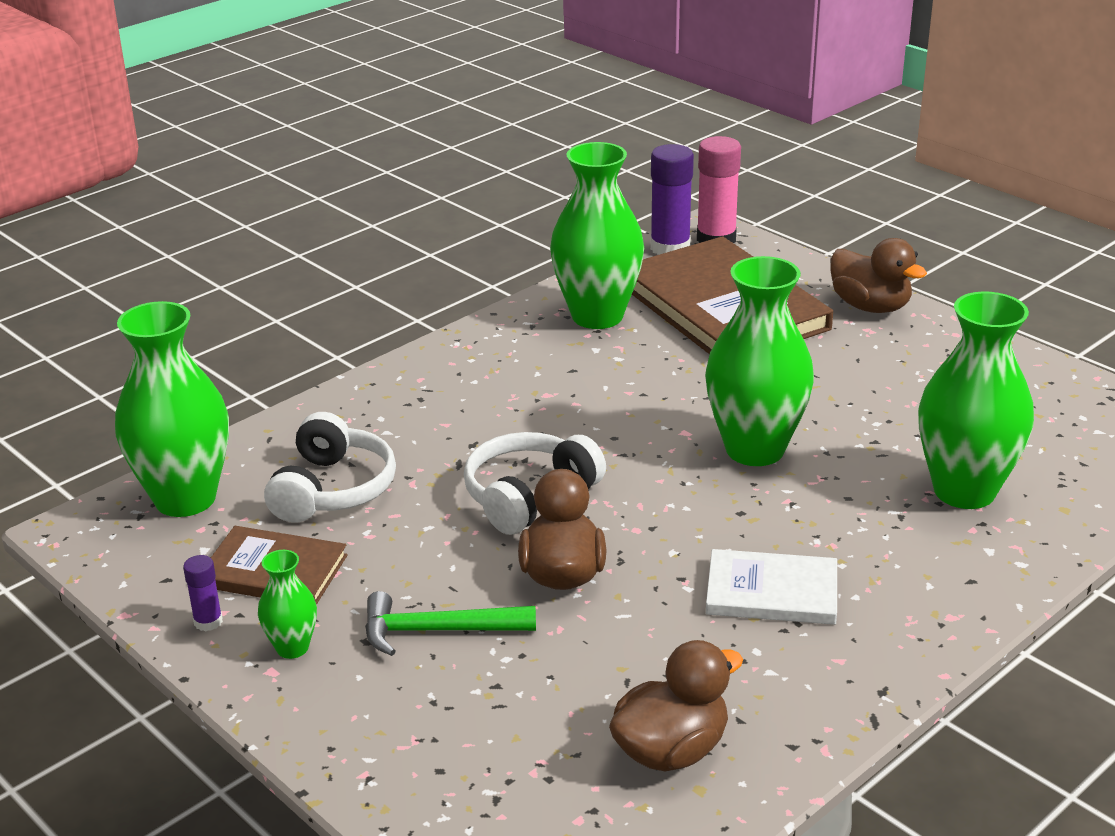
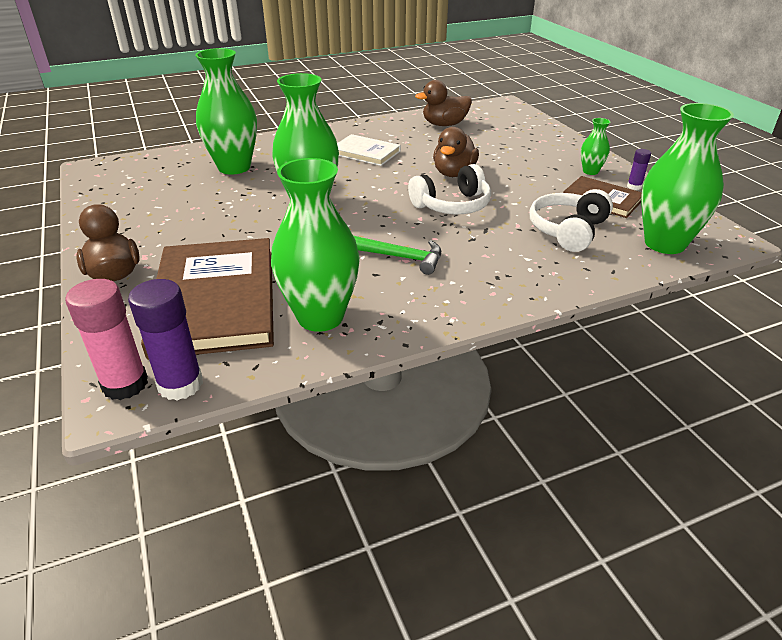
camera: 160 degrees left, 5 degrees up
green hammer [365,591,536,656] -> green hammer moved to [354,236,441,275]

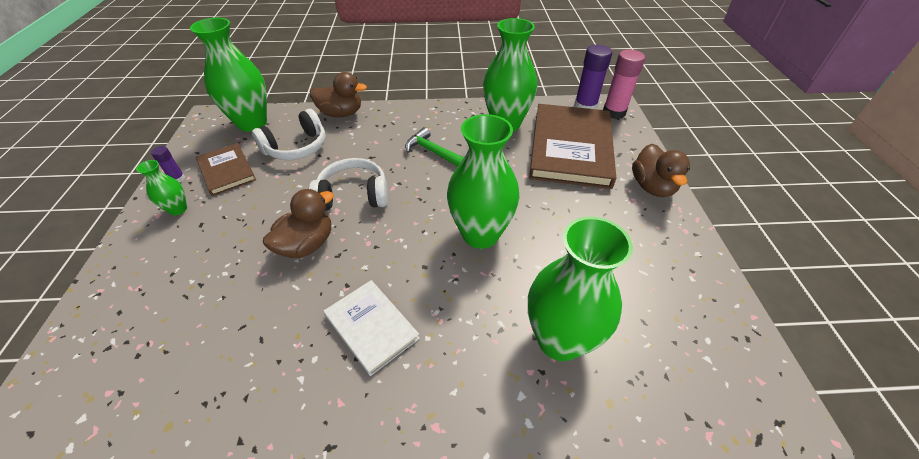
camera: 160 degrees left, 10 degrees up
brown duck [415,80,472,126] -> brown duck moved to [310,72,367,117]

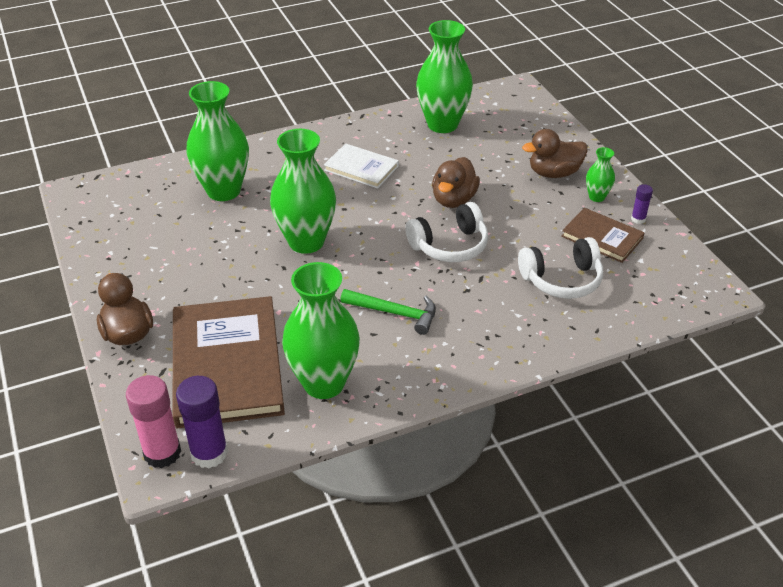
camera: 160 degrees right, 5 degrees down
green vase [190,18,267,132] -> green vase moved to [416,20,473,133]
white headphones [252,109,326,160] -> white headphones turned 135 degrees counterclockwise [518,237,603,299]
brown duck [310,72,367,117] -> brown duck moved to [522,129,588,178]

